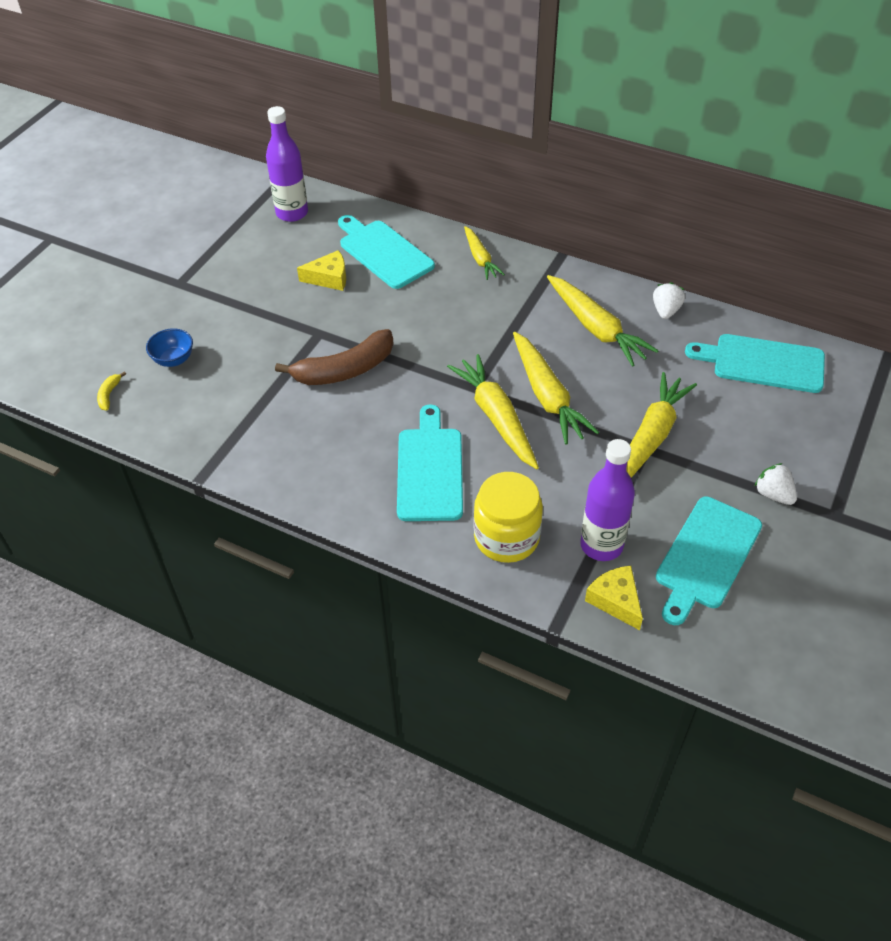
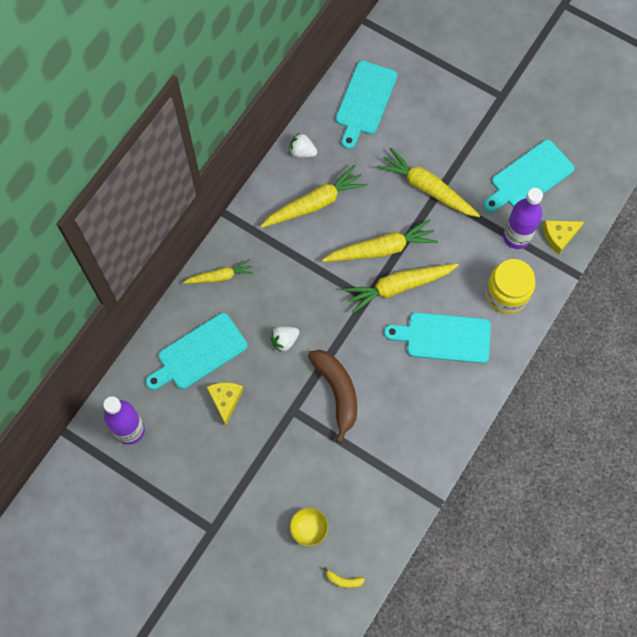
camera: 85 degrees left, 20 degrees up
blue bowl [146,328,193,367] -> yellow bowl [290,507,328,547]
turquoise cutting board [656,497,762,625] -> turquoise cutting board turned 105 degrees clockwise [483,140,574,212]
white strawberry [754,463,797,505] -> white strawberry moved to [270,326,299,352]

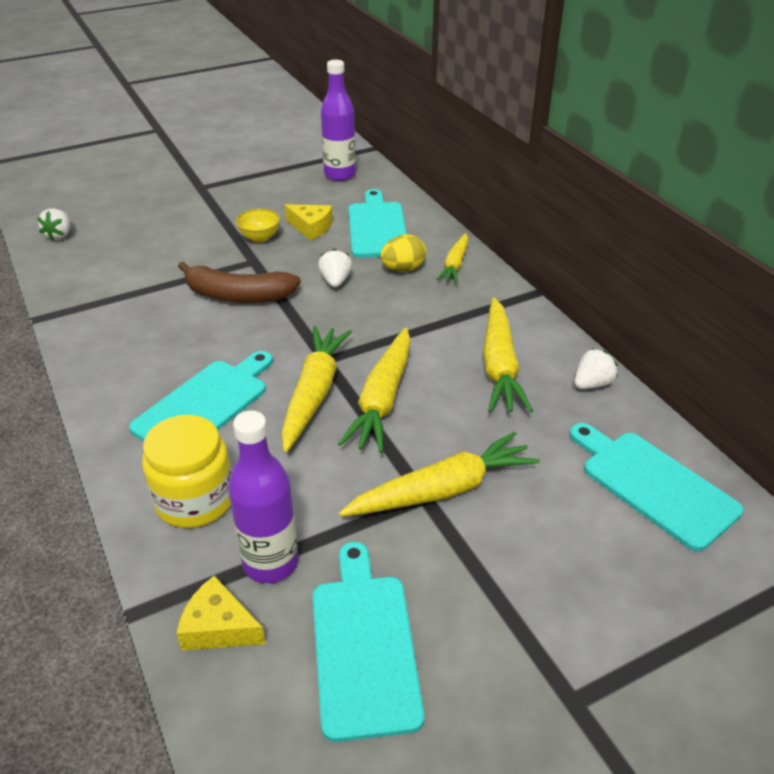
camera: 120 degrees right, 30 degrees down
yellow bowl [290,507,328,547] -> yellow bowl moved to [235,208,280,242]
yellow banana [323,567,365,588] -> white strawberry [37,208,71,241]
yellow cheese [543,220,584,255] -> yellow cheese turned 75 degrees counterclockwise [177,576,266,651]
none -> yellow egg [381,234,426,271]

